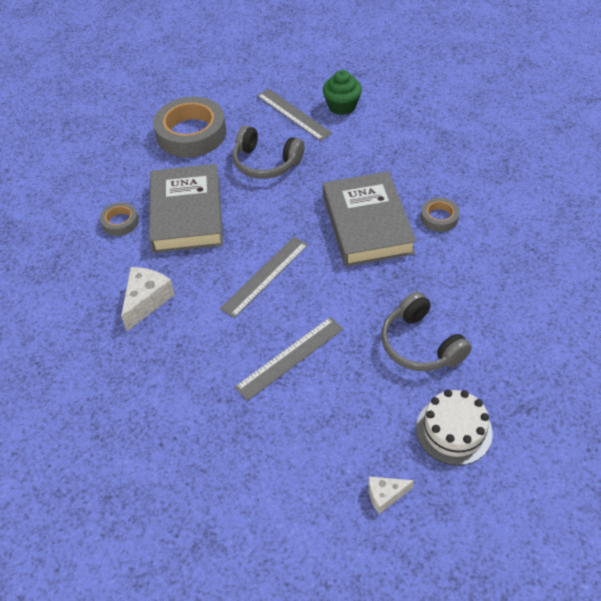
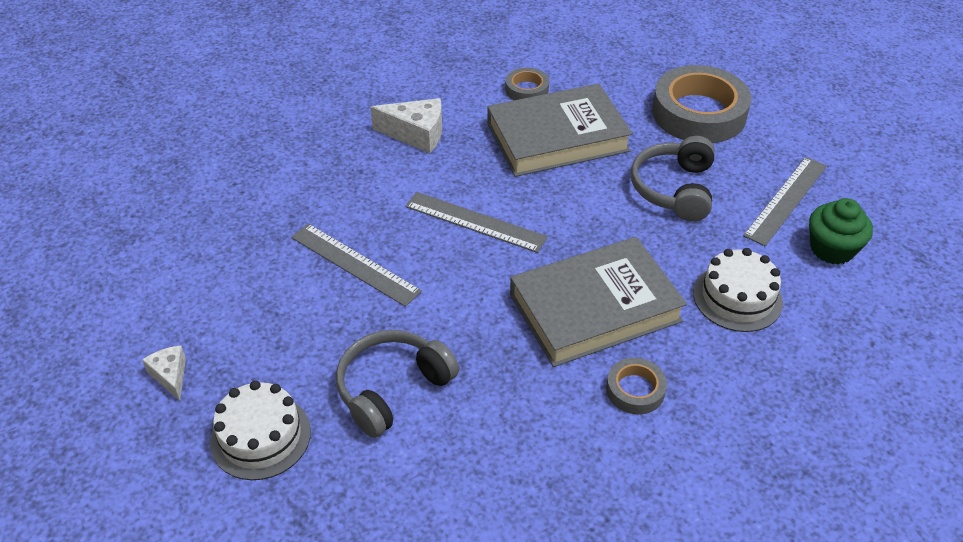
camera: 75 degrees right, 5 degrees down
none -> white cake [693,248,783,332]

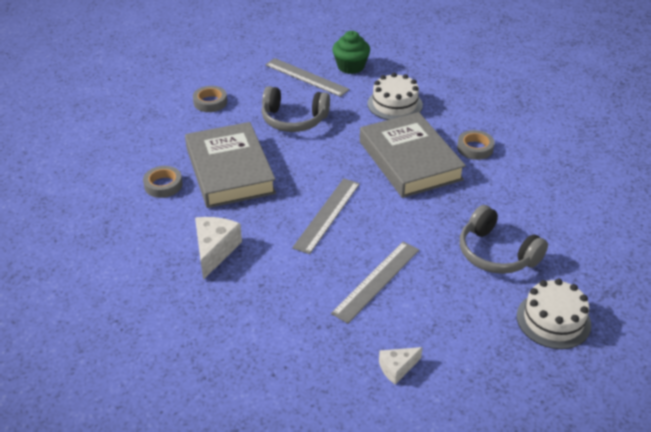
camera: 90 degrees left, 5 degrees down
white cheese [142,345,186,401] -> white cheese moved to [379,347,423,384]
grey tape [652,65,751,143] -> grey tape [193,86,227,112], size x0.48

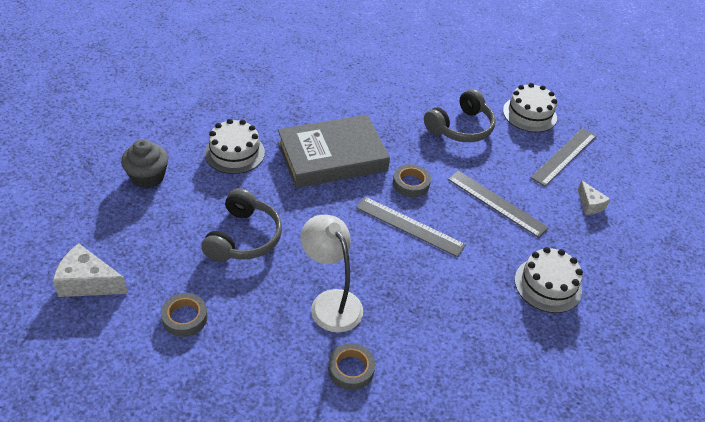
camera: 90 degrees left, 5 degrees up
grey book [185,122,276,208] -> white lamp [300,215,363,333]
white cheese [195,217,242,280] -> white cheese moved to [53,243,128,297]
grey ruler [265,58,350,97] -> grey ruler moved to [530,128,596,186]
green cupcake [332,31,370,74] -> grey cupcake [121,139,168,188]
grey tape [457,130,495,160] -> grey tape moved to [393,164,431,197]
none -> white cake [514,247,583,313]

